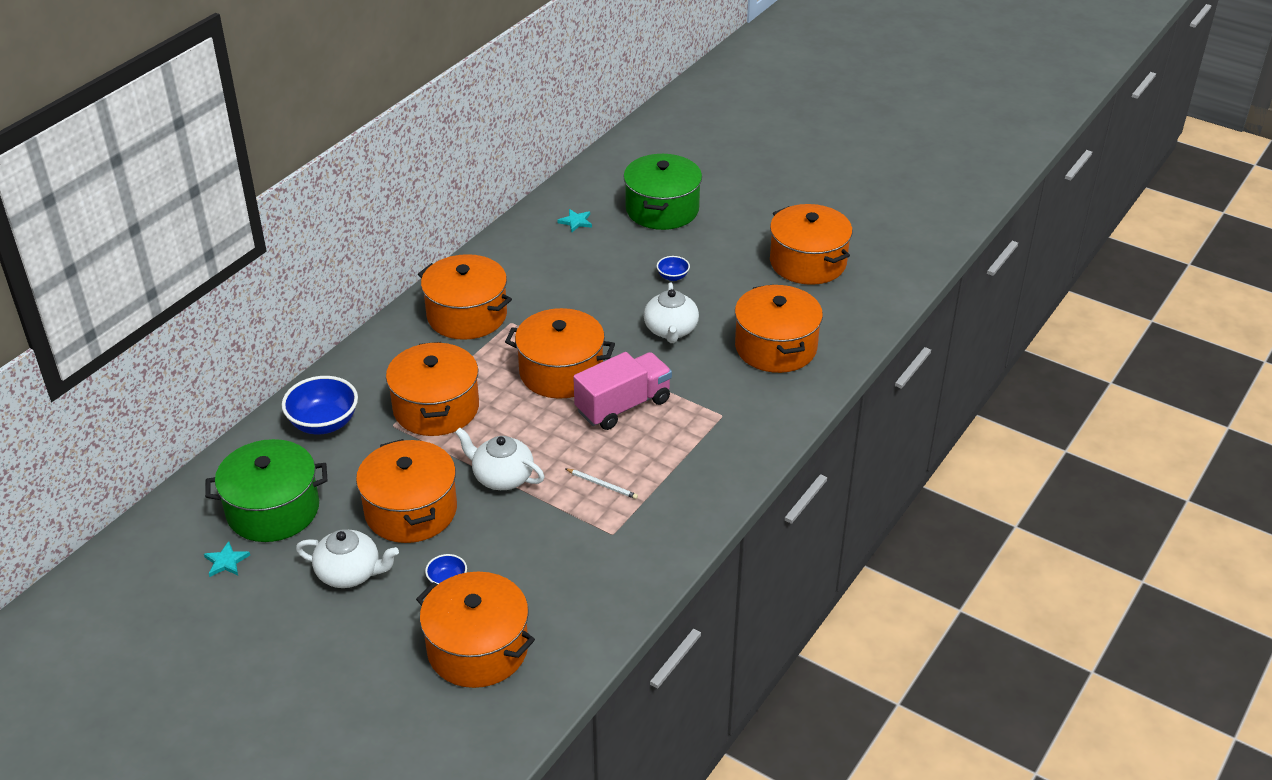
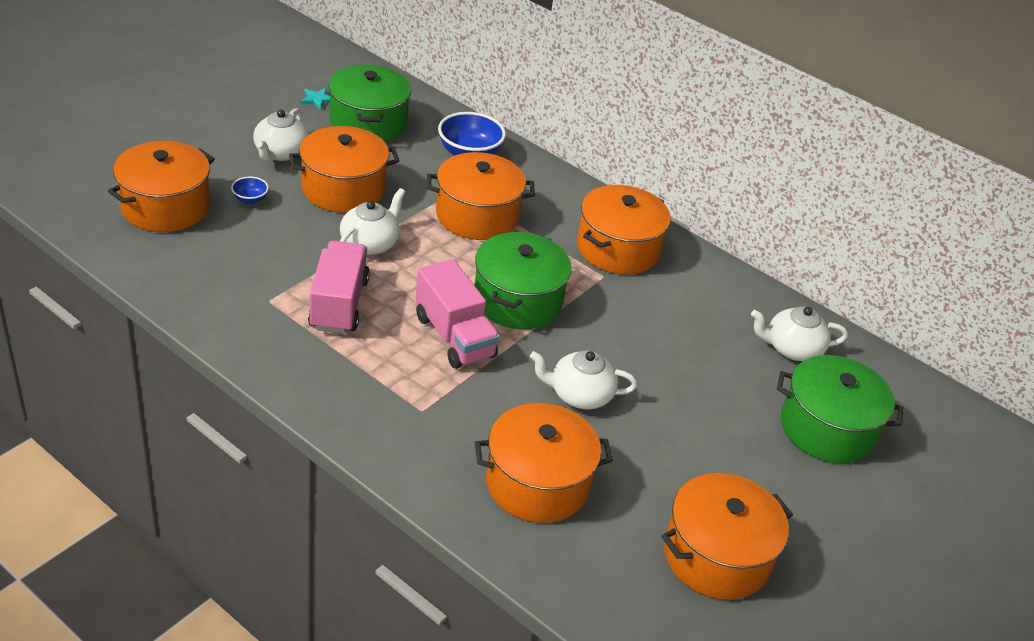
camera: 90 degrees right, 0 degrees up
orange pot [505,308,615,399] -> green pot [474,232,571,329]
turquoise star [557,209,592,232] -> white teapot [751,307,848,361]
white pencil [565,468,638,499] -> pink truck [308,241,370,334]
blue bowl [657,256,690,281] -> none

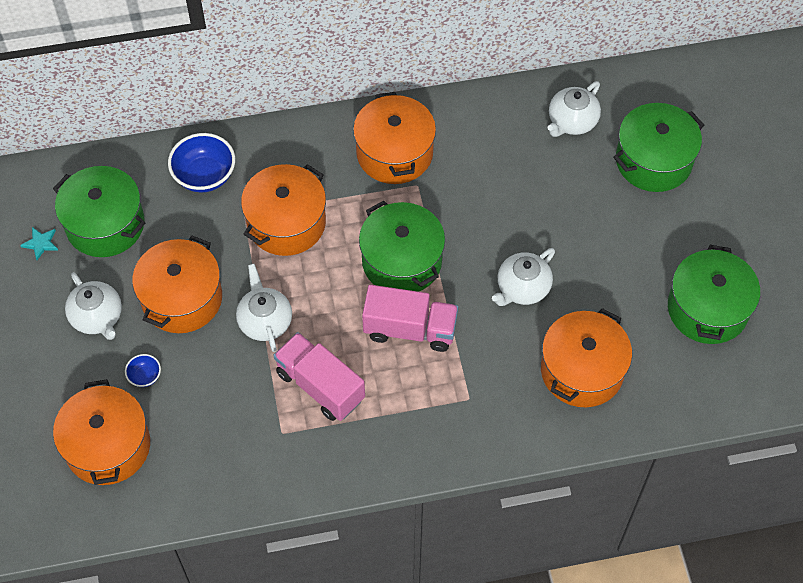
camera: 45 degrees left, 20 degrees up
orange pot [661,473,793,600] -> green pot [668,245,760,344]

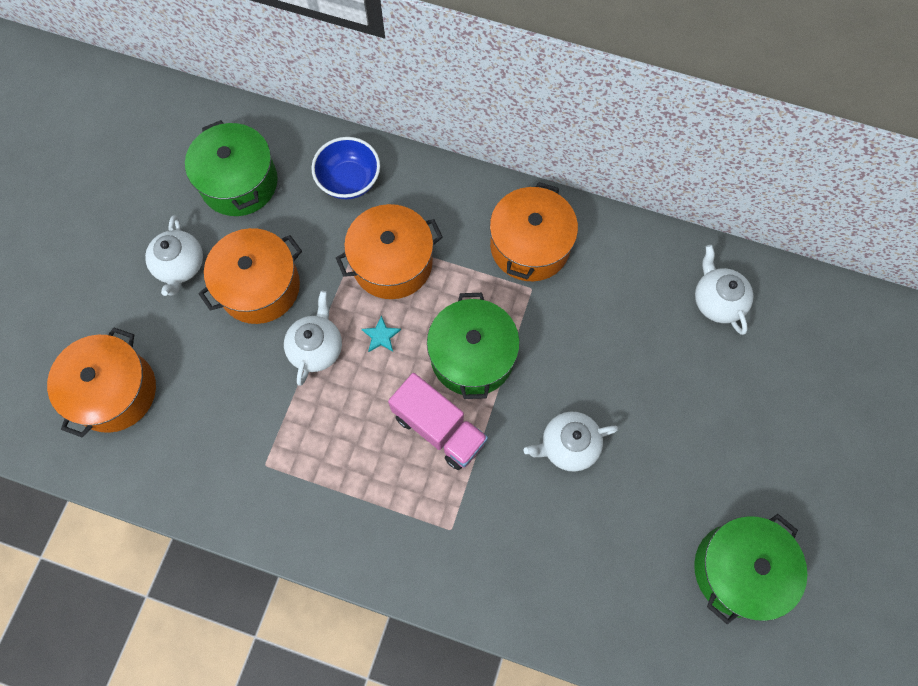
camera: 30 degrees right, 10 degrees up
turquoise star [20,227,58,260] -> turquoise star moved to [362,315,401,352]
blue bowl [125,354,161,387] -> none
pink truck [273,332,365,421] -> none
orange pot [541,308,632,407] -> none
white teapot [548,81,601,137] -> white teapot turned 90 degrees clockwise [695,245,753,335]
green pot [613,103,704,192] -> none

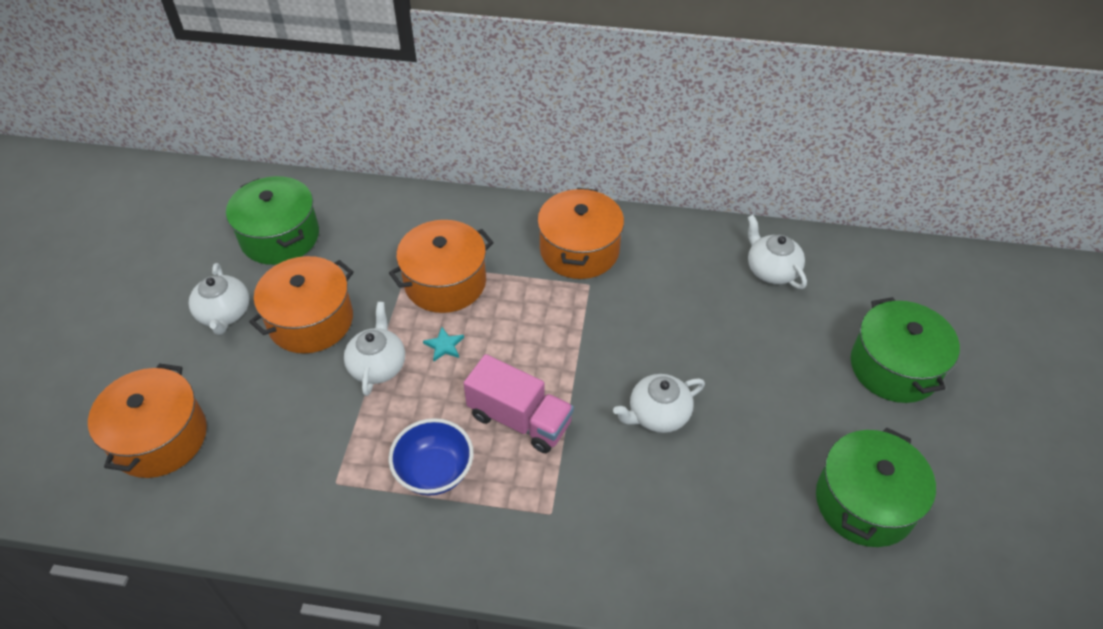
camera: 10 degrees left, 20 degrees down
blue bowl [311,137,380,199] -> blue bowl moved to [389,418,474,496]
green pot [427,293,520,399] -> green pot moved to [851,297,960,403]

